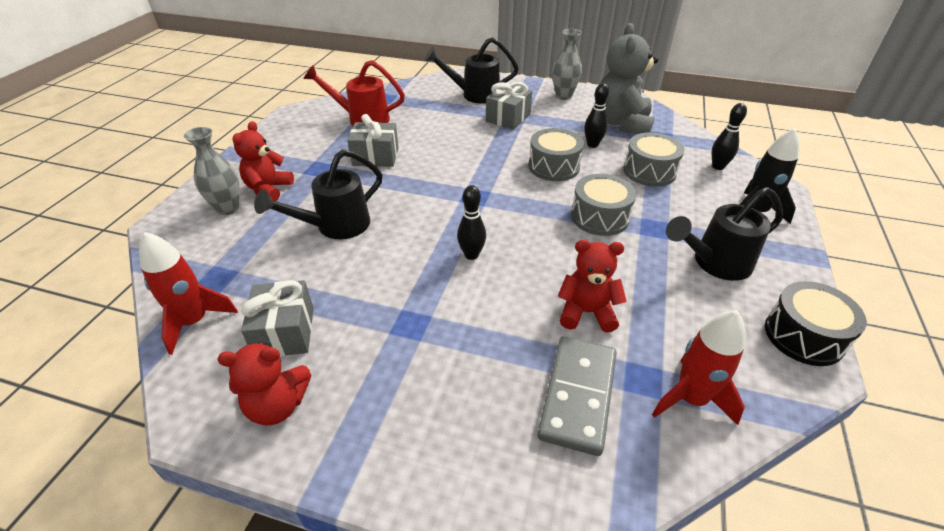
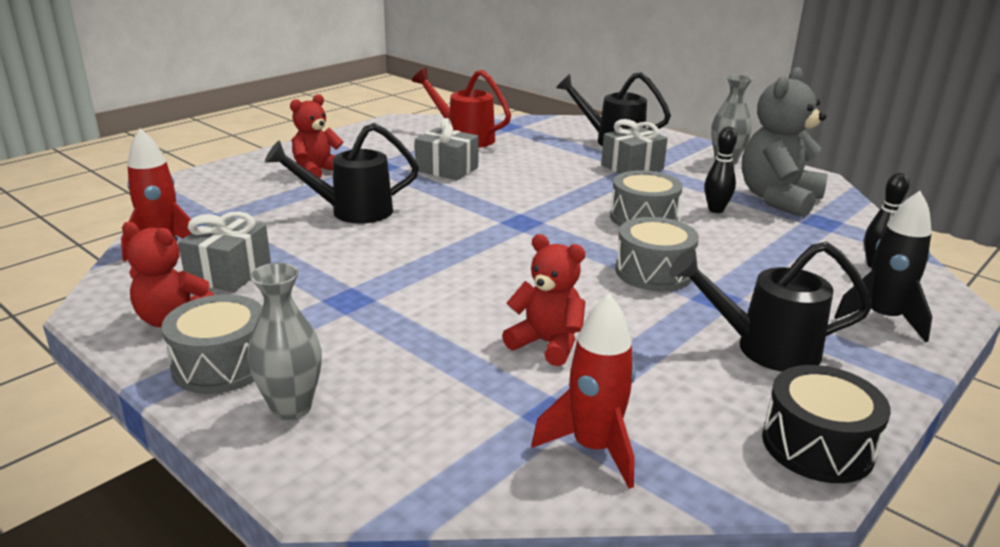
camera: 25 degrees right, 15 degrees down
grey vase [184,127,239,215] -> grey vase moved to [247,263,322,420]
black bowling pin [457,185,486,260] -> none
grey domino [537,336,616,456] -> none
grey drum [623,132,684,187] -> grey drum moved to [162,295,262,394]

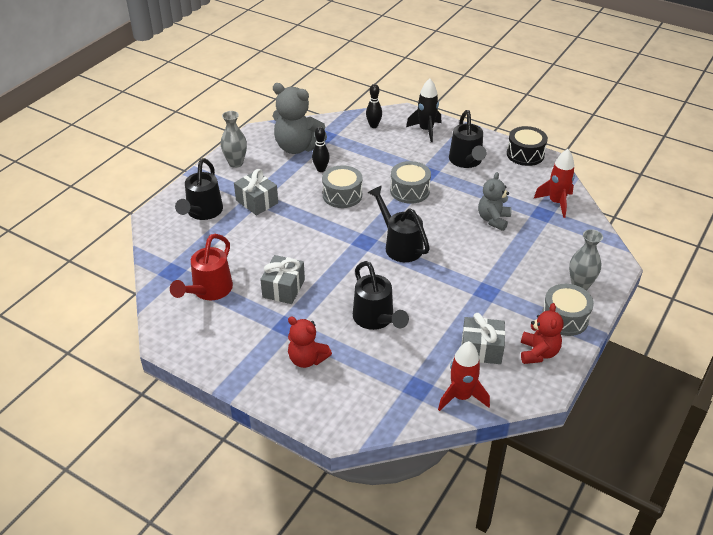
camera: 100 degrees left, 15 degrees up
red teddy bear [502,234,585,366] -> grey teddy bear [478,172,512,231]
none -> black watering can [368,186,430,262]

